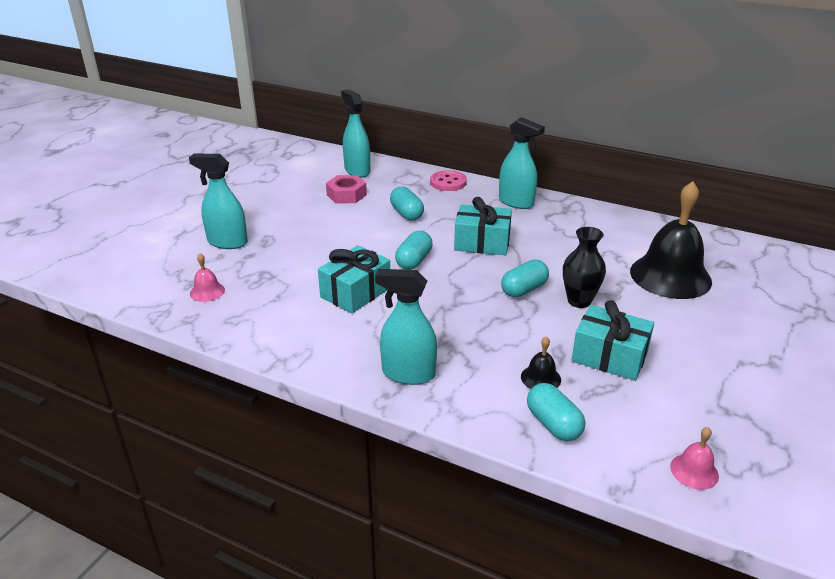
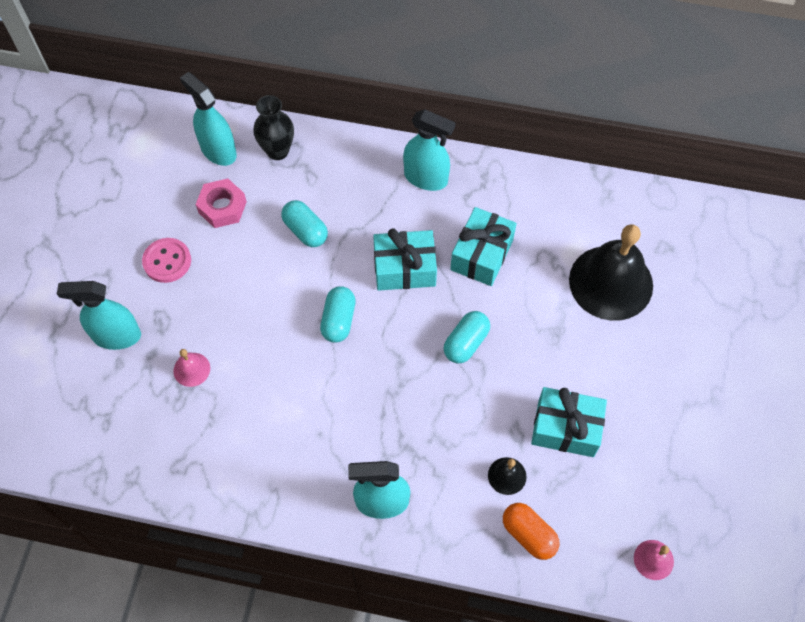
camera: 15 degrees left, 30 degrees up
pink bell [190,253,225,302] -> pink bell moved to [173,349,210,387]
turquoise gift [318,245,390,314] -> turquoise gift moved to [450,207,517,286]
pink button [430,170,467,191] -> pink button moved to [142,238,191,283]
turquoise capsule [527,383,585,441] -> orange capsule [503,503,560,560]
black vase [563,227,606,308] -> black vase moved to [253,95,294,160]

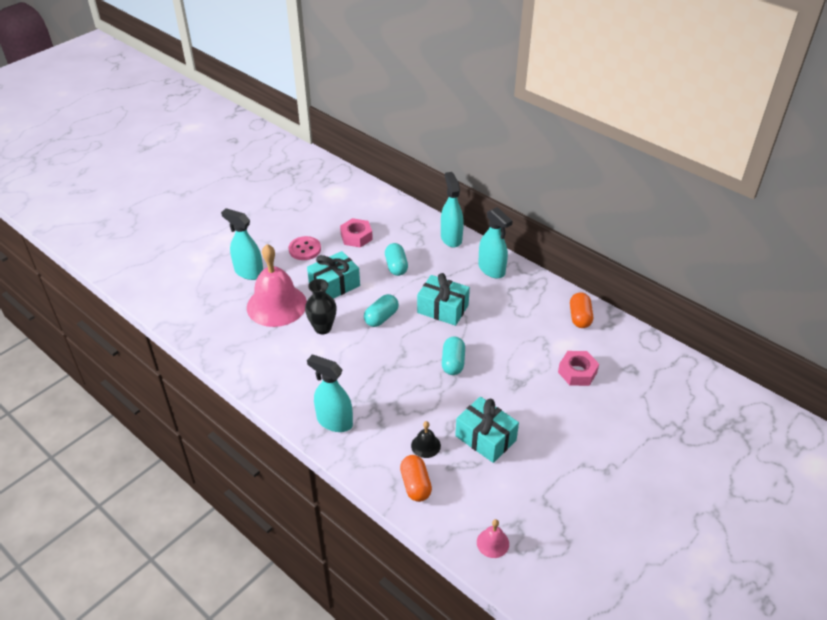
camera: 30 degrees right, 20 degrees down
pink bell [173,349,210,387] -> pink bell [247,244,307,327], size x2.37
turquoise spray bottle [180,72,237,166] -> turquoise spray bottle moved to [441,172,464,248]
black vase [253,95,294,160] -> black vase moved to [305,279,337,334]
turquoise capsule [443,311,490,363] -> turquoise capsule turned 60 degrees counterclockwise [442,337,465,375]
turquoise gift [450,207,517,286] -> turquoise gift moved to [307,251,360,299]
black bell [569,224,653,321] -> pink nut [558,351,599,386]
none -> orange capsule [570,292,593,328]

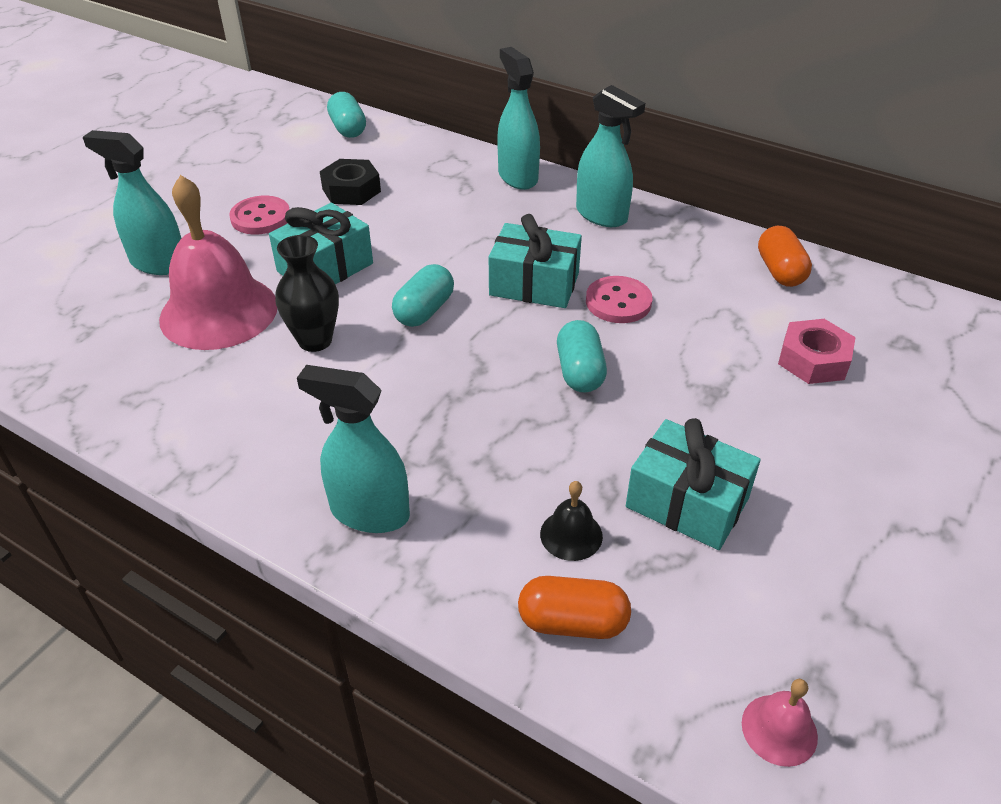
camera: 10 degrees left, 0 degrees up
pink nut [340,218,373,248] -> black nut [320,159,381,205]
turquoise capsule [385,243,408,276] -> turquoise capsule moved to [327,92,366,138]
orange capsule [400,455,432,502] -> orange capsule turned 60 degrees counterclockwise [518,576,631,639]
none -> pink button [586,276,652,323]

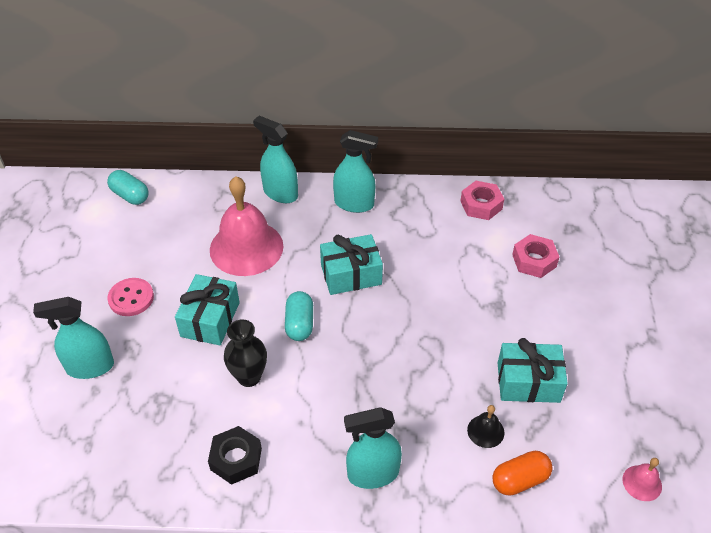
camera: 30 degrees left, 5 degrees up
pink bell [159,175,277,350] -> pink bell moved to [210,176,284,276]
black nut [320,159,381,205] -> black nut moved to [208,426,262,485]
turquoise capsule [557,320,607,392] -> none
pink button [586,276,652,323] -> none
orange capsule [758,226,812,287] -> pink nut [461,181,504,220]

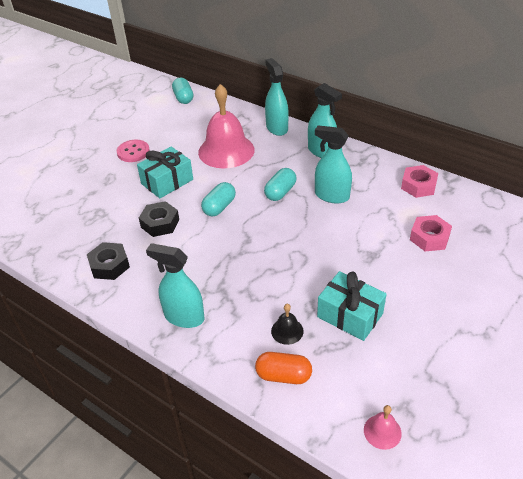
camera: 35 degrees right, 5 degrees down
turquoise spray bottle [33,297,114,379] -> turquoise spray bottle moved to [315,125,352,203]
black vase [224,319,267,387] -> black nut [139,201,179,237]
turquoise gift [320,234,383,295] -> turquoise capsule [264,168,296,201]

